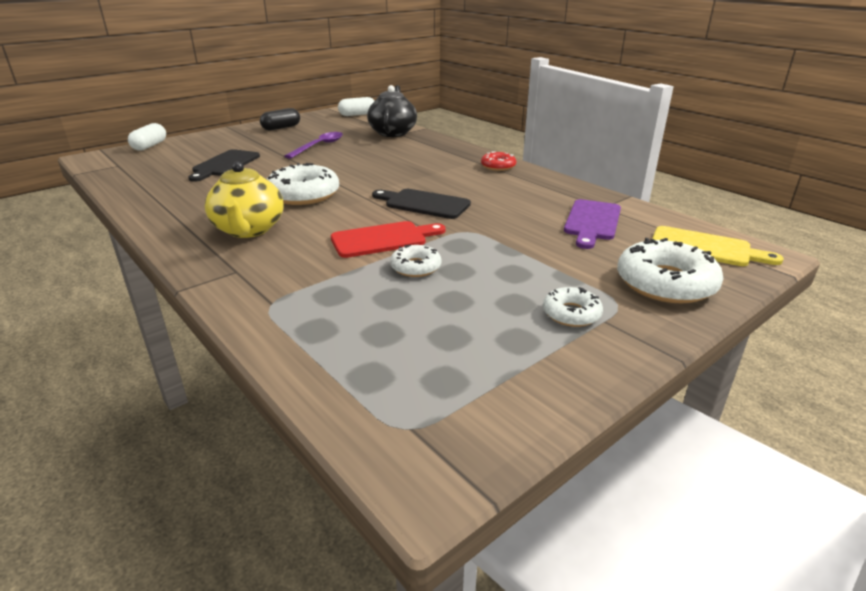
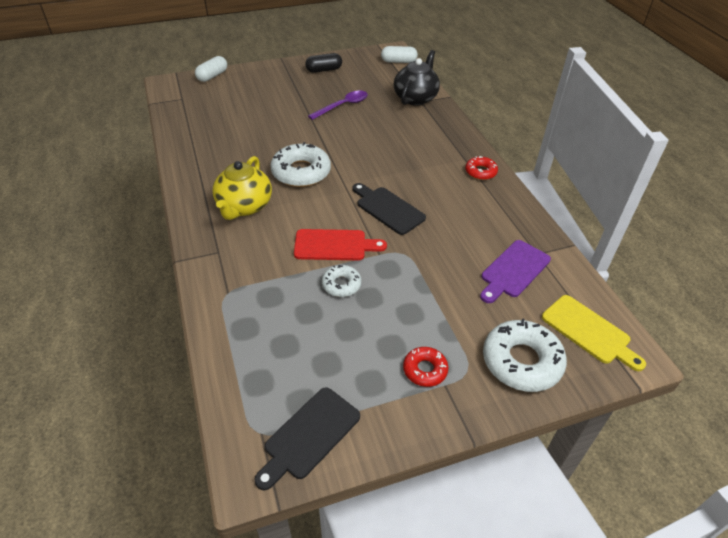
camera: 20 degrees right, 15 degrees up
black cutting board [189,149,260,182] -> black cutting board moved to [254,387,360,490]
white donut [543,287,603,327] -> red donut [403,347,448,387]

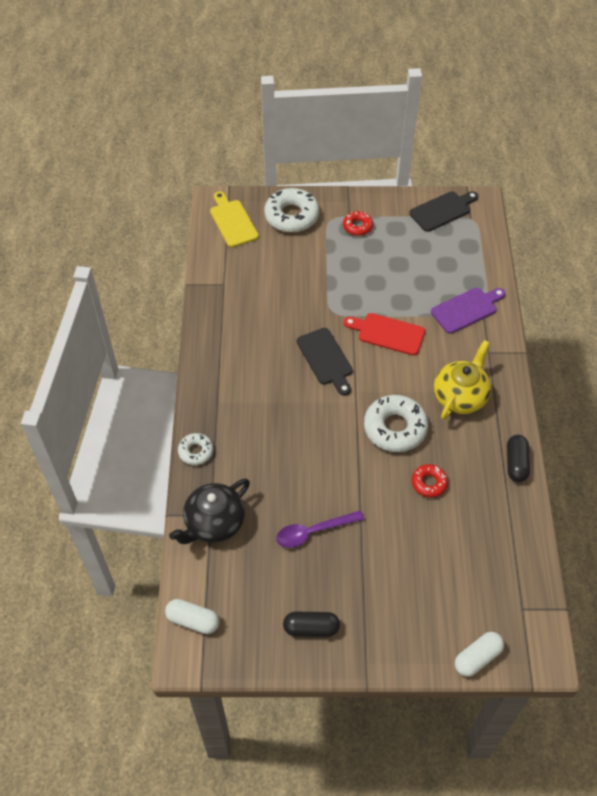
camera: 160 degrees left, 10 degrees up
white donut [322,265,361,297] -> white donut moved to [178,433,213,465]
red donut [465,156,498,180] -> red donut moved to [412,464,448,498]
purple cutting board [480,240,551,303] -> purple cutting board moved to [431,288,505,334]
none -> black capsule [507,435,530,482]

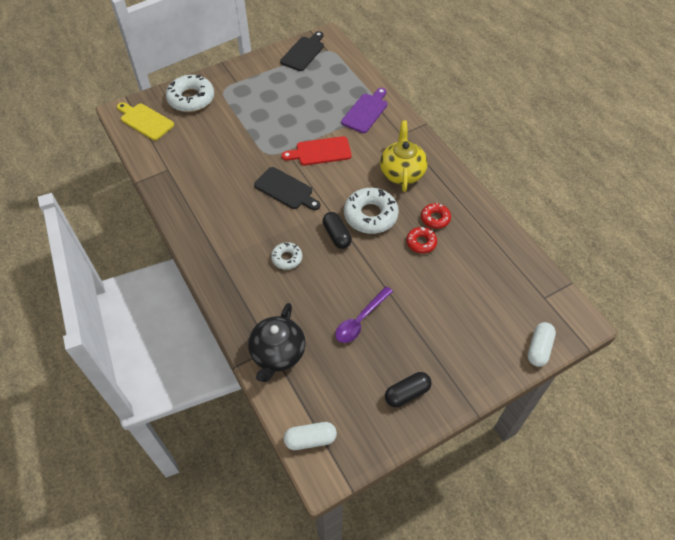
camera: 30 degrees left, 0 degrees up
white donut [178,433,213,465] -> white donut moved to [271,242,302,270]
red donut [343,211,373,236] -> red donut moved to [421,203,451,229]
black capsule [507,435,530,482] -> black capsule moved to [323,212,352,249]

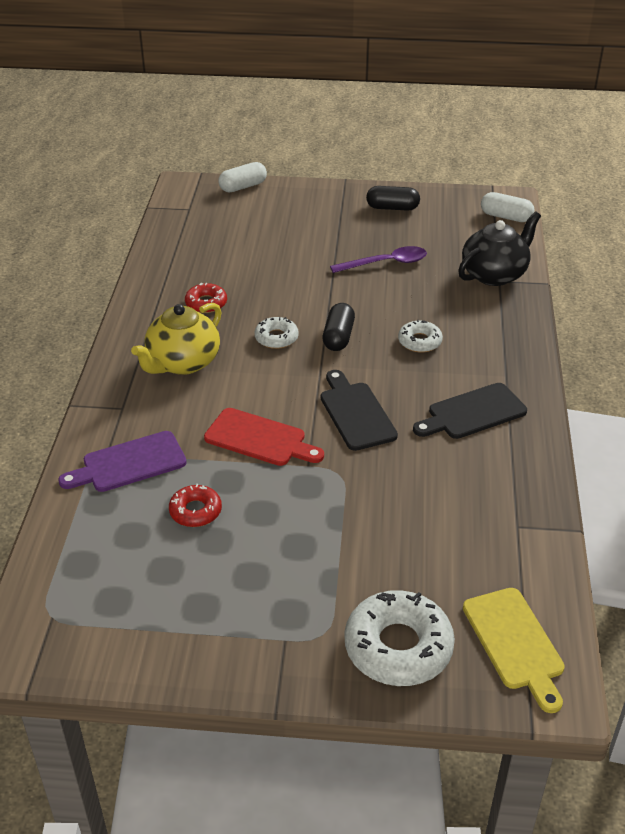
camera: 145 degrees left, 15 degrees down
black cutting board [280,31,324,71] -> black cutting board moved to [413,383,527,439]
white donut [344,188,399,234] -> white donut [255,317,299,349], size x0.55
red donut [406,227,437,253] -> red donut moved to [169,484,222,527]

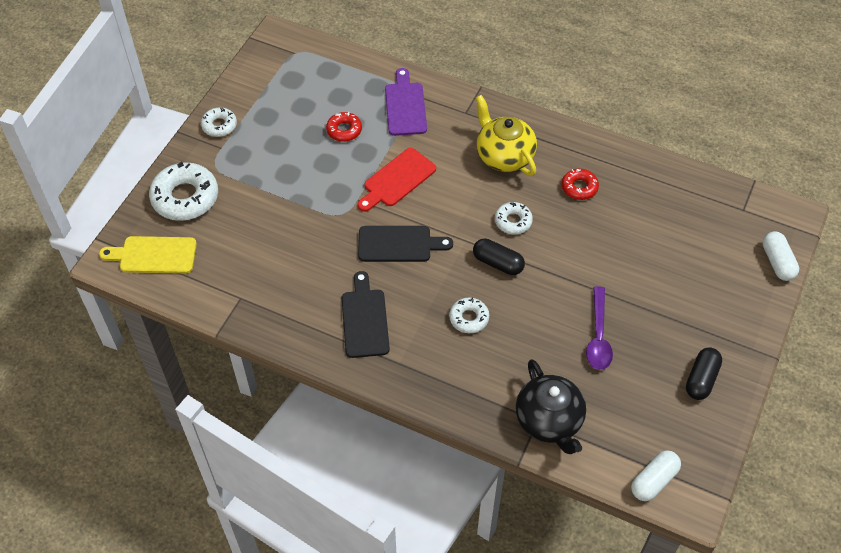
camera: 110 degrees right, 15 degrees up
none -> white donut [201,107,237,137]

